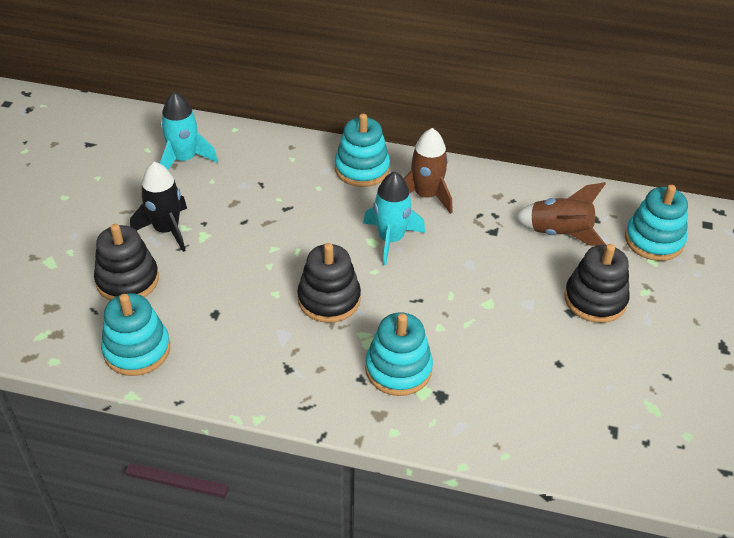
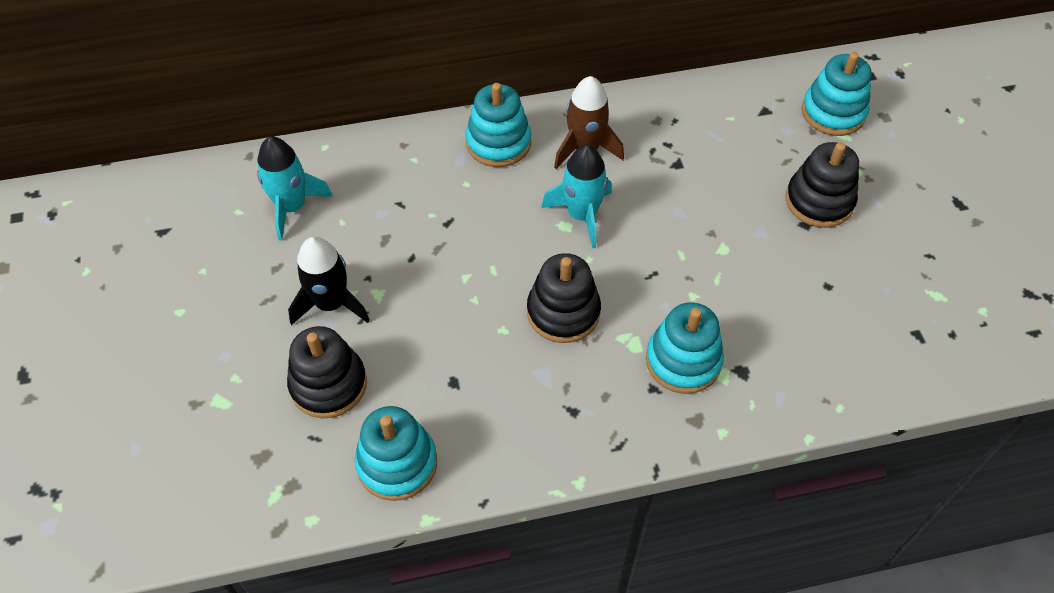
camera: 25 degrees left, 10 degrees up
brown rocket [514,182,606,246] -> none

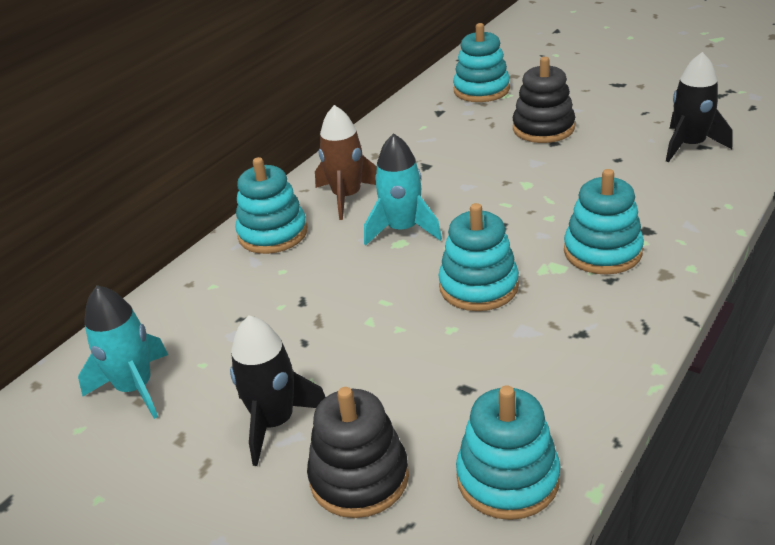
camera: 40 degrees left, 20 degrees down
black stacking toy [527,253,601,343] -> turquoise stacking toy [438,203,519,311]
none -> black rocket [666,52,732,162]

